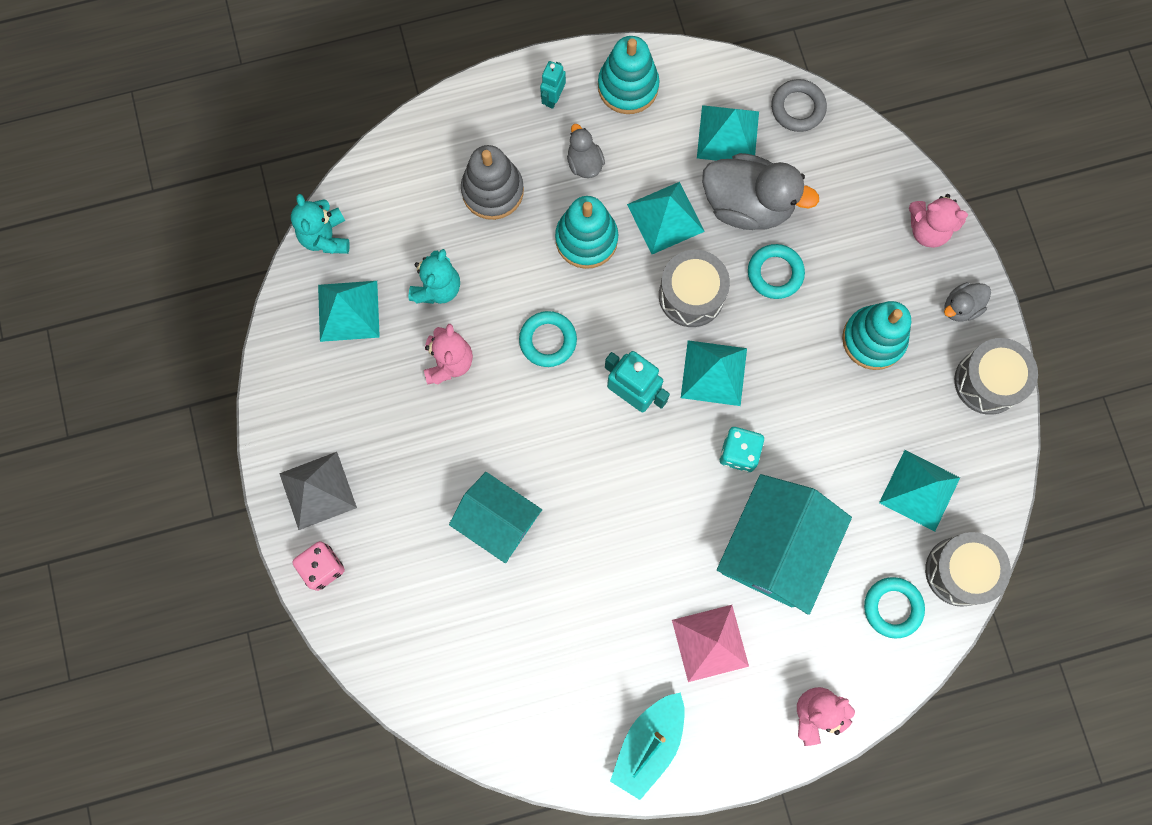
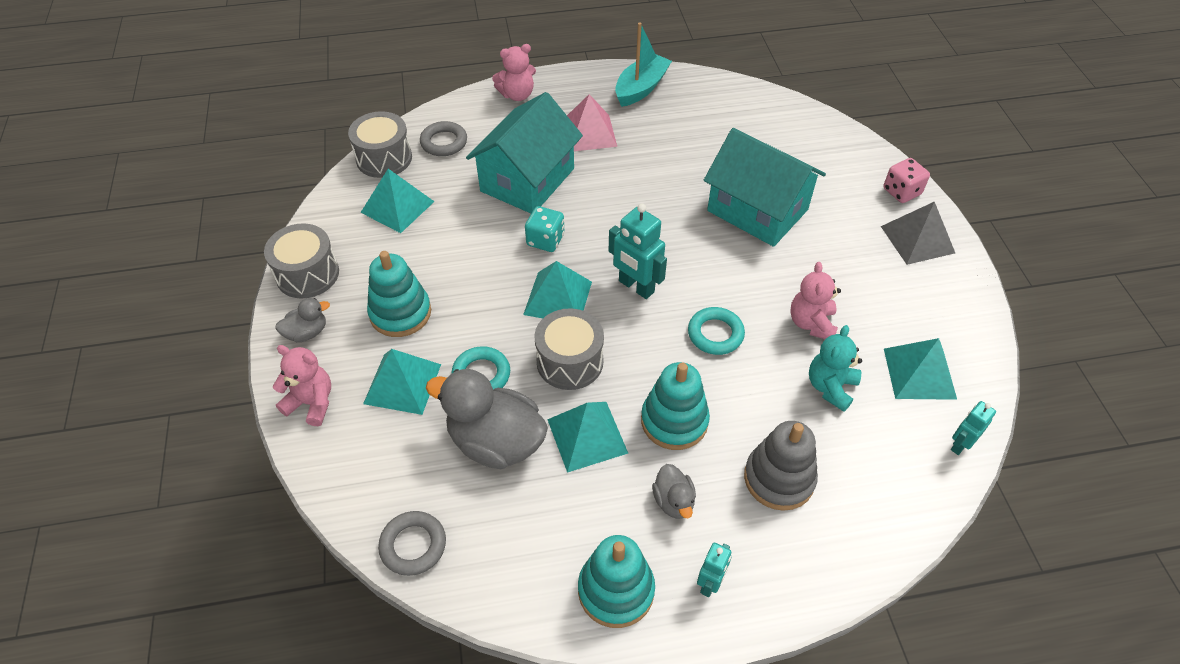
camera: 175 degrees left, 25 degrees down
turquoise teddy bear [291,194,350,254] -> turquoise robot [951,401,996,455]
turquoise house [449,472,542,563] -> turquoise house [704,128,826,247], size x1.52
turquoise pyramid [697,105,759,161] -> turquoise pyramid moved to [363,349,441,415]
turquoise ring [864,577,925,639] -> grey ring [420,121,467,156]

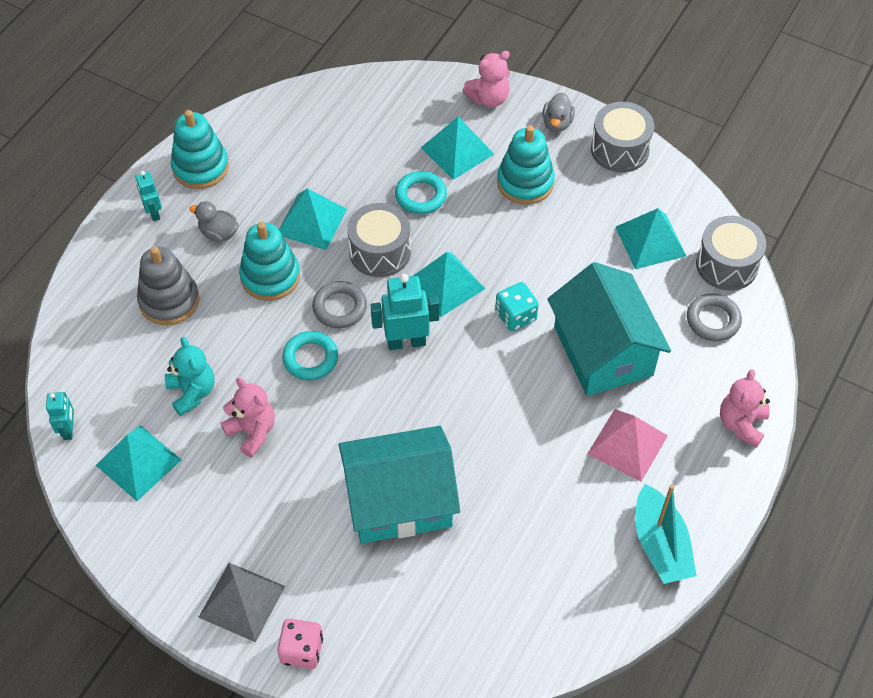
camera: 130 degrees right, 5 degrees up
grey ring [378,511,446,576] -> grey ring moved to [312,281,367,329]
grey duck [426,369,548,469] -> none

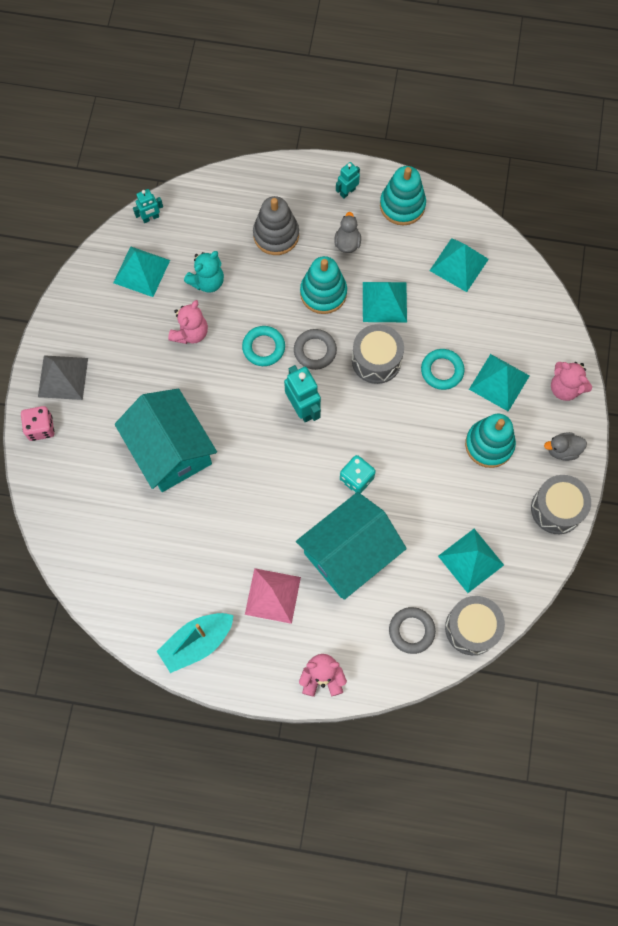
camera: 70 degrees right, 15 degrees up
turquoise pyramid [413,252,485,317] -> turquoise pyramid moved to [429,238,489,292]

